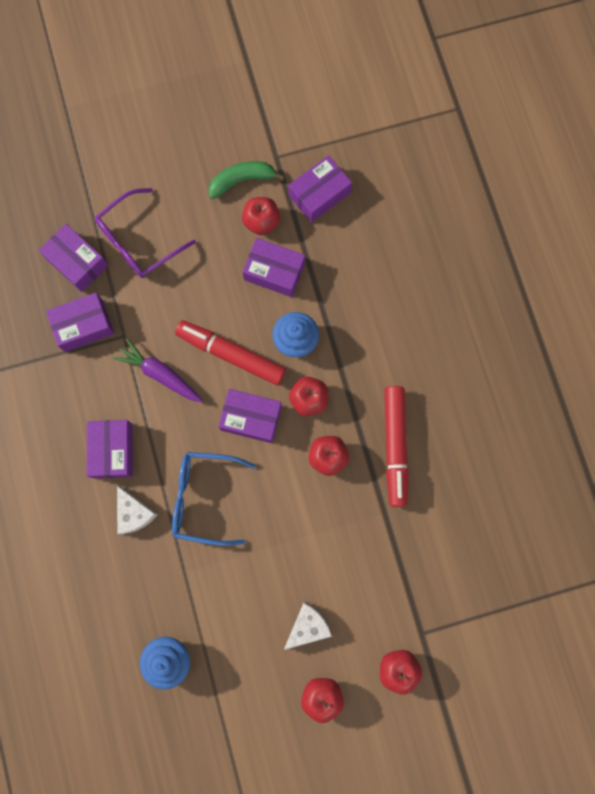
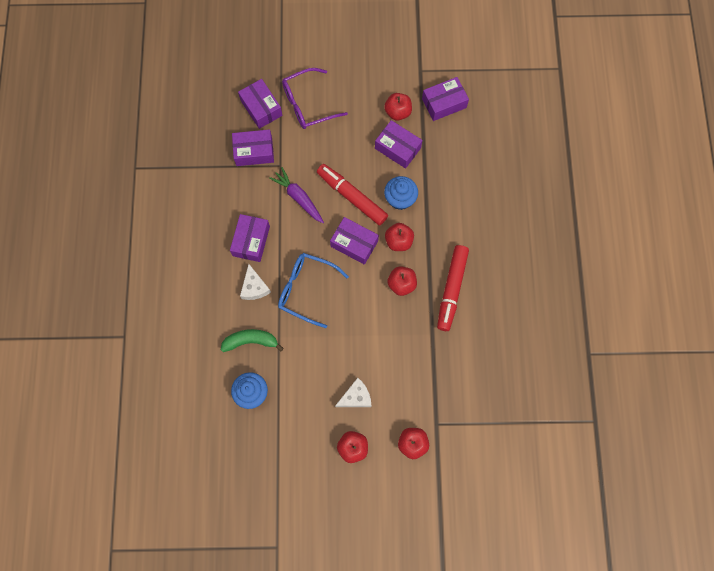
camera: 15 degrees right, 5 degrees down
green banana [208,161,285,199] -> green banana moved to [221,329,284,352]

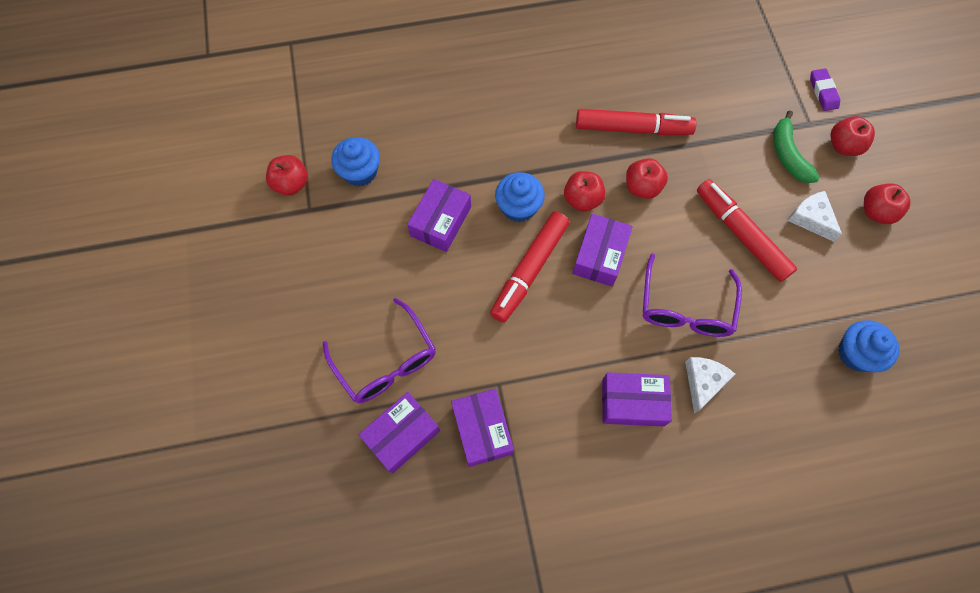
camera: 100 degrees left, 5 degrees down
green banana [221,329,284,352] -> green banana moved to [773,111,820,183]
white cheese [240,264,271,300] -> white cheese turned 45 degrees counterclockwise [685,357,735,414]
purple carrot [269,167,324,223] -> none
blue glasses [278,253,349,328] -> purple glasses [643,253,742,337]
red apple [384,93,412,121] -> red apple moved to [266,155,308,196]
purple box [422,77,469,121] -> blue cupcake [331,137,380,186]
none -> red marker [697,179,797,282]
none -> purple eraser [810,68,840,111]

